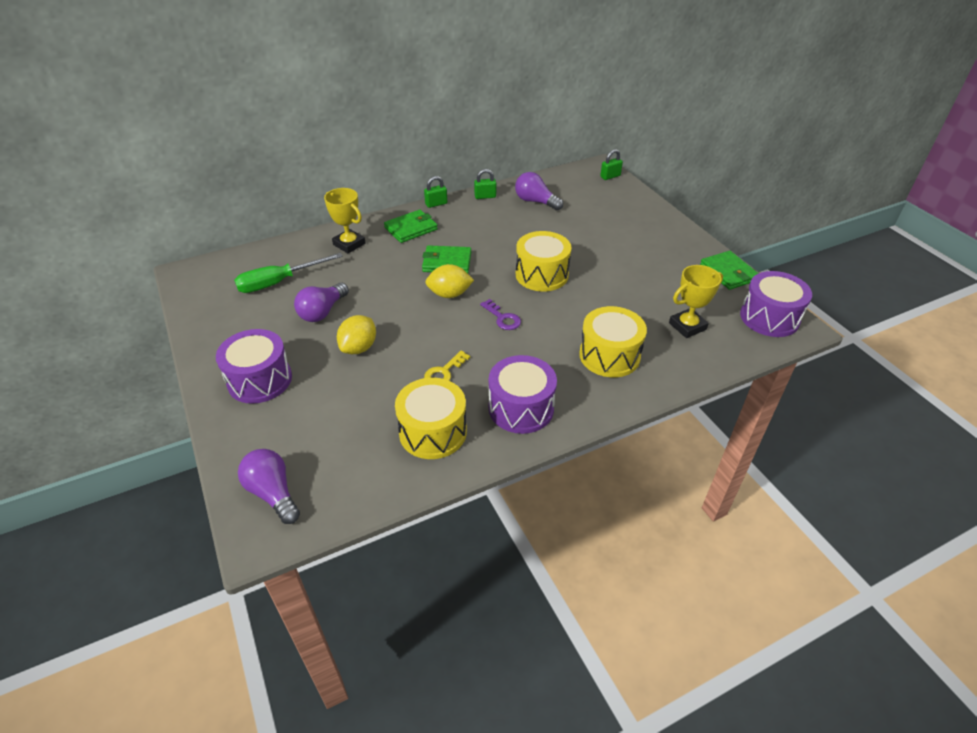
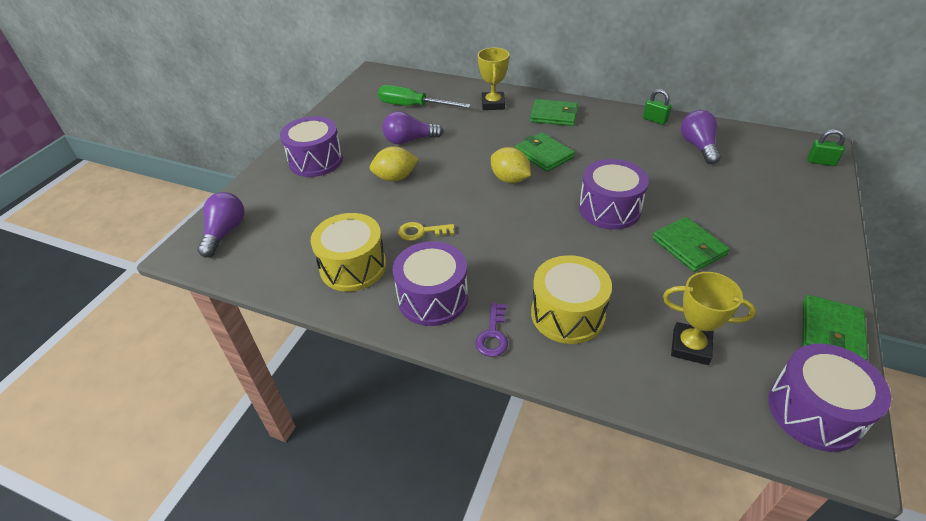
camera: 50 degrees right, 0 degrees up
green padlock [424,176,447,208] -> none
purple key [480,299,521,330] -> purple key moved to [475,303,508,357]
yellow drum [516,231,572,291] -> purple drum [579,159,649,230]
none -> green wallet [652,217,730,272]

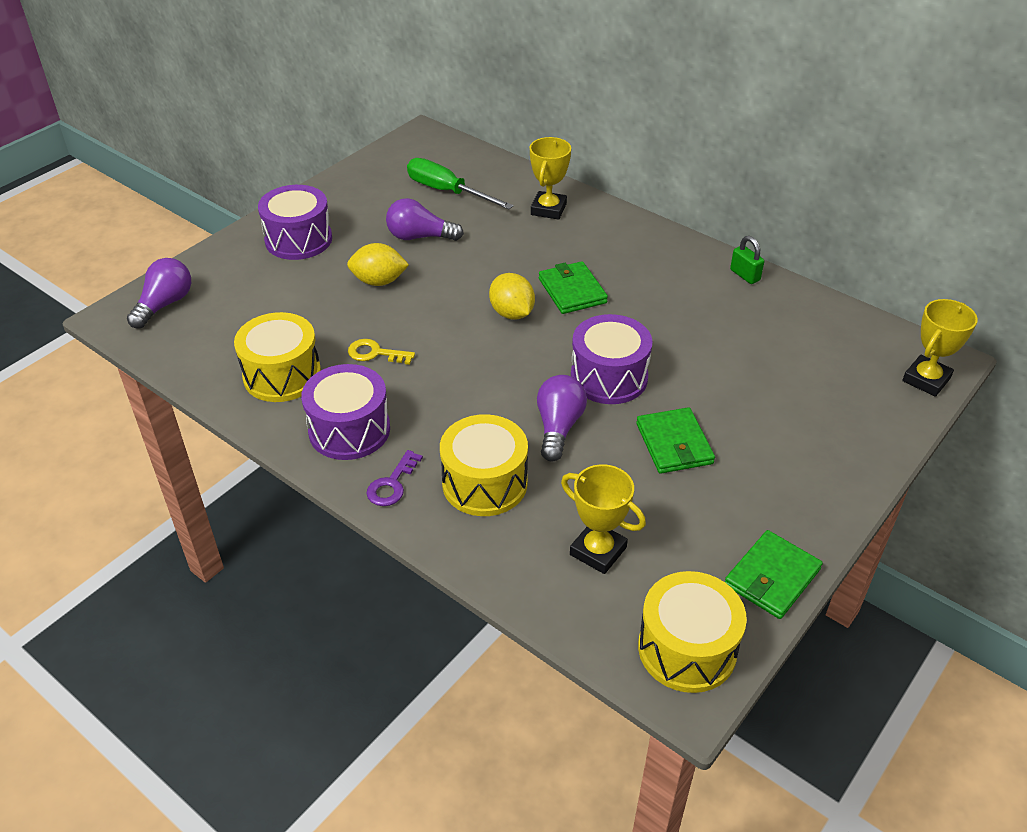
camera: 15 degrees right, 0 degrees up
green wallet [530,99,578,126] -> none
purple light bulb [681,110,721,164] -> purple light bulb moved to [537,375,587,462]
purple drum [768,344,891,452] -> yellow drum [638,571,747,693]
green padlock [807,129,846,166] -> yellow trophy [902,299,978,397]

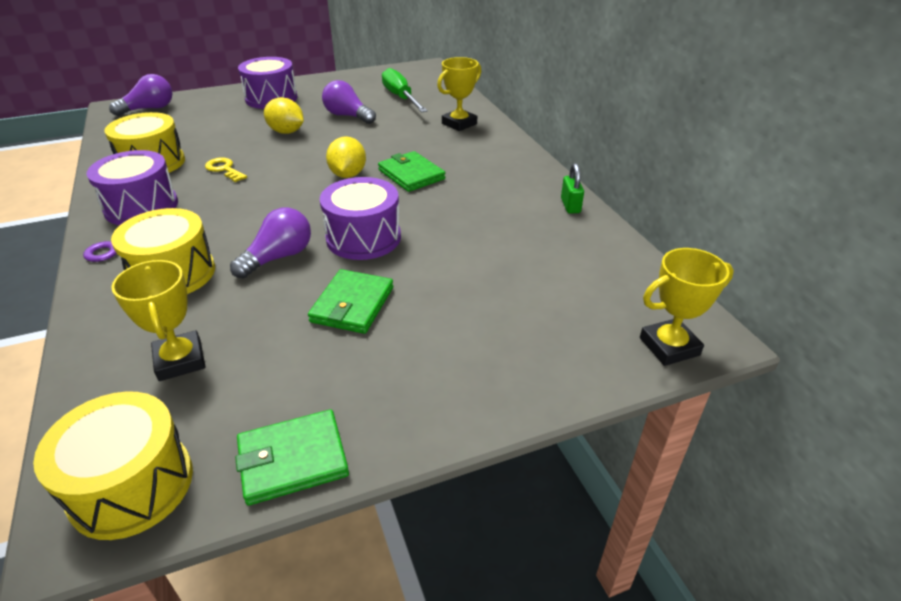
camera: 30 degrees right, 5 degrees down
green wallet [539,261,608,314] -> green wallet turned 45 degrees counterclockwise [378,151,445,192]

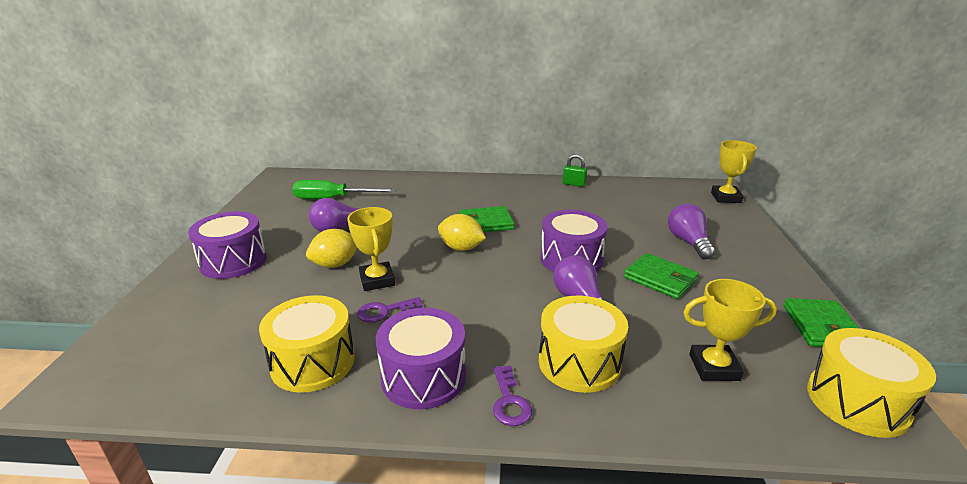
camera: 65 degrees left, 10 degrees down
purple light bulb [109,74,172,116] -> purple light bulb moved to [668,203,715,259]
yellow key [205,158,247,182] -> purple key [357,297,423,323]
yellow trophy [437,57,481,131] -> yellow trophy moved to [347,207,395,291]

